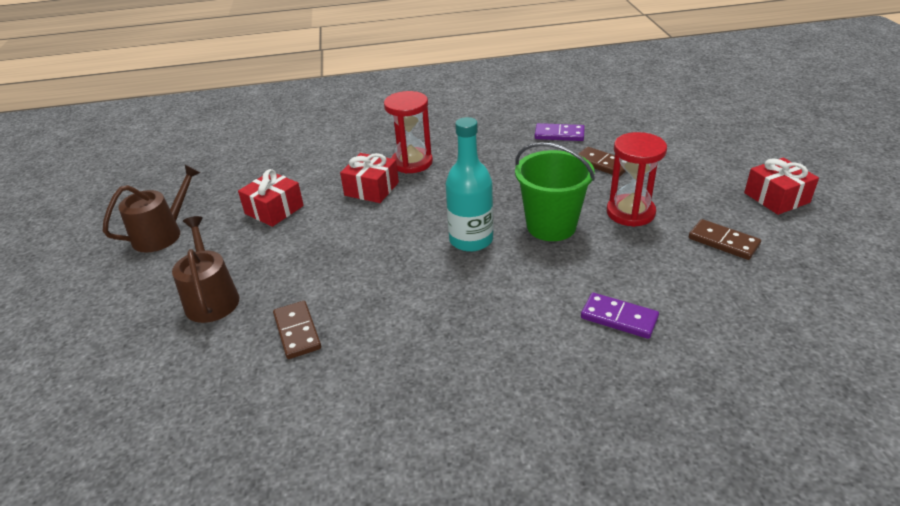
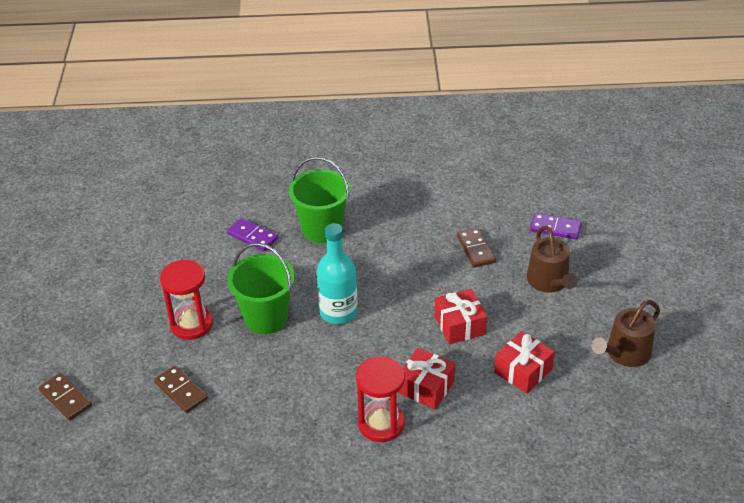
camera: 175 degrees left, 5 degrees up
purple domino [535,123,585,141] -> purple domino moved to [530,213,582,240]
brown domino [689,219,761,260] -> brown domino moved to [39,373,92,420]
red gift [744,158,819,215] -> red gift moved to [435,289,487,344]
none -> green bucket [289,157,351,243]

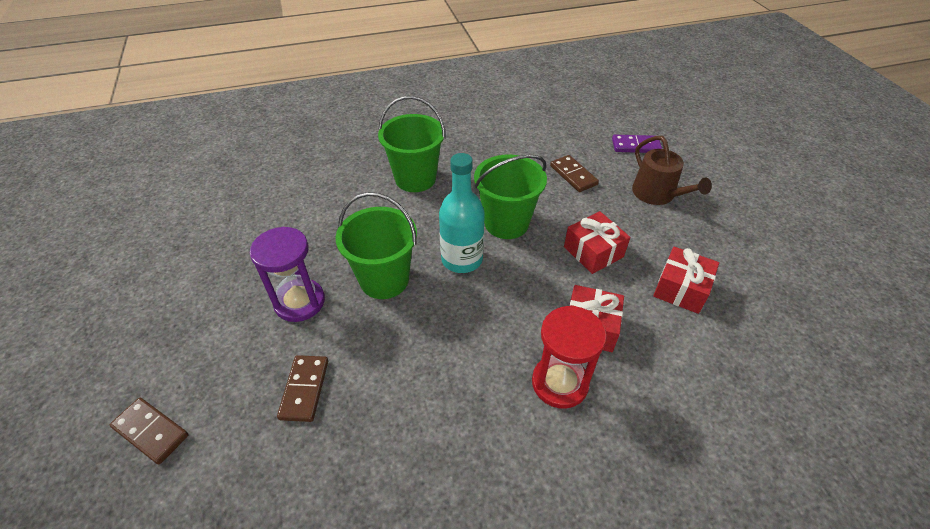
camera: 15 degrees left, 5 degrees up
brown domino [154,365,208,413] -> brown domino turned 60 degrees clockwise [277,355,328,422]
red hourglass [160,260,213,340] -> purple hourglass [250,227,325,322]
purple domino [227,218,278,251] -> none
brown watering can [591,300,660,367] -> none
none -> green bucket [474,154,547,239]

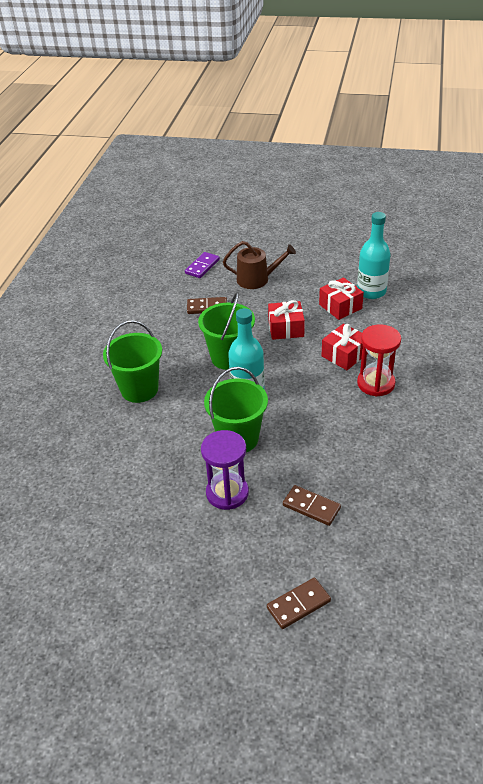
camera: 60 degrees left, 5 degrees down
none -> turquoise bottle [357,212,391,299]

